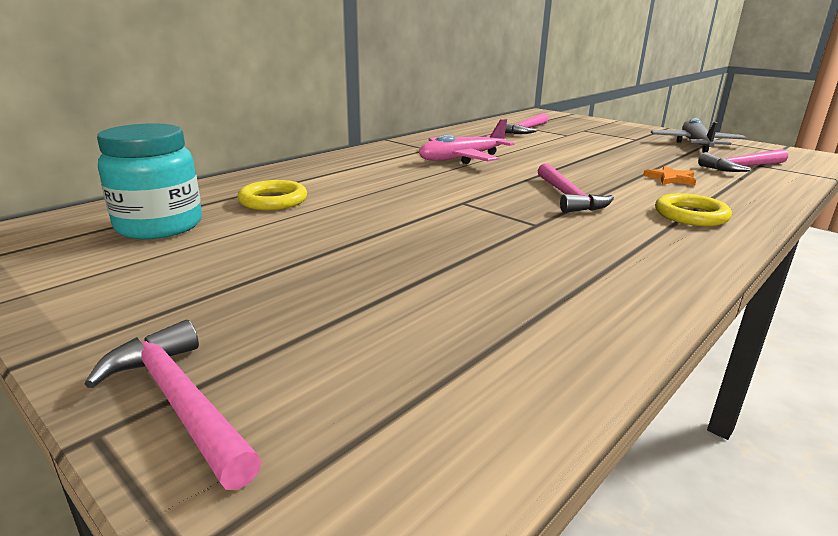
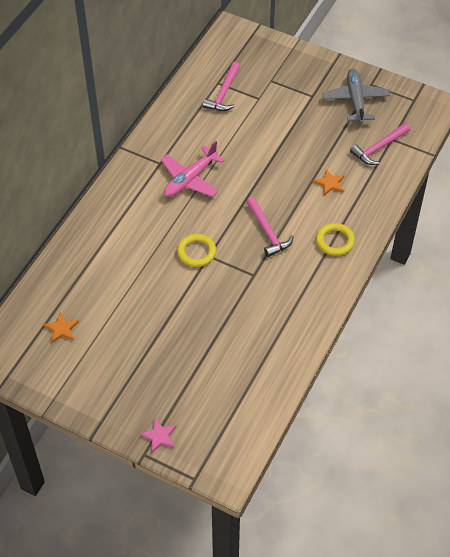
camera: 15 degrees left, 30 degrees up
pink hammer [84,320,262,490] -> pink star [140,418,176,453]
turquoise jar [97,123,202,239] -> orange star [43,312,79,343]
yellow ring [237,180,307,210] -> yellow ring moved to [177,234,216,267]

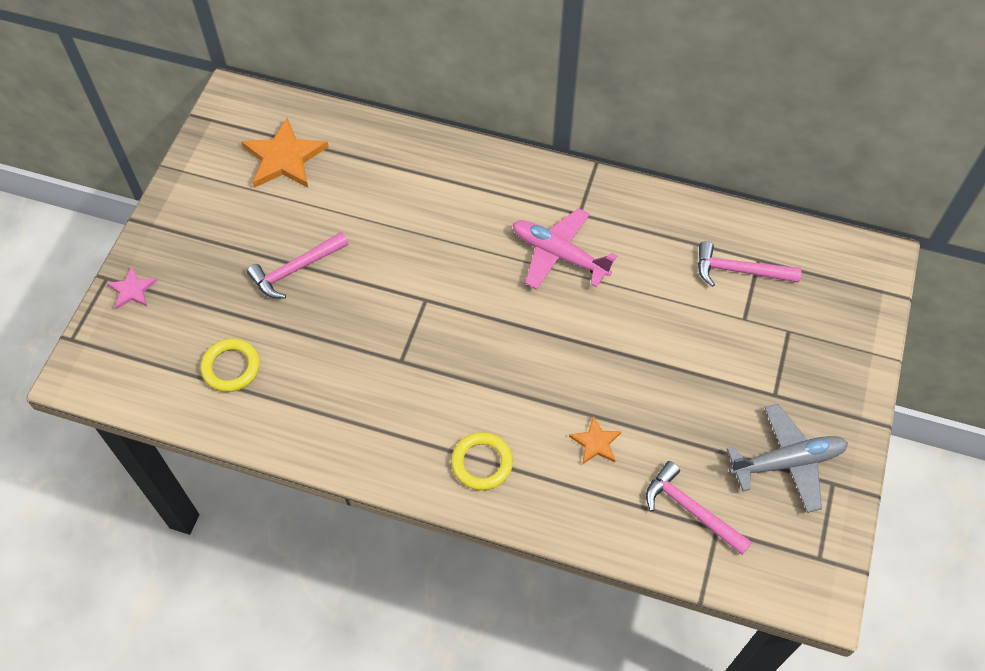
camera: 80 degrees right, 5 degrees up
orange star [43,312,79,343] -> orange star [241,118,329,188], size x1.89
yellow ring [177,234,216,267] -> yellow ring moved to [201,338,260,392]
pink hammer [246,197,294,257] -> pink hammer moved to [247,232,349,298]

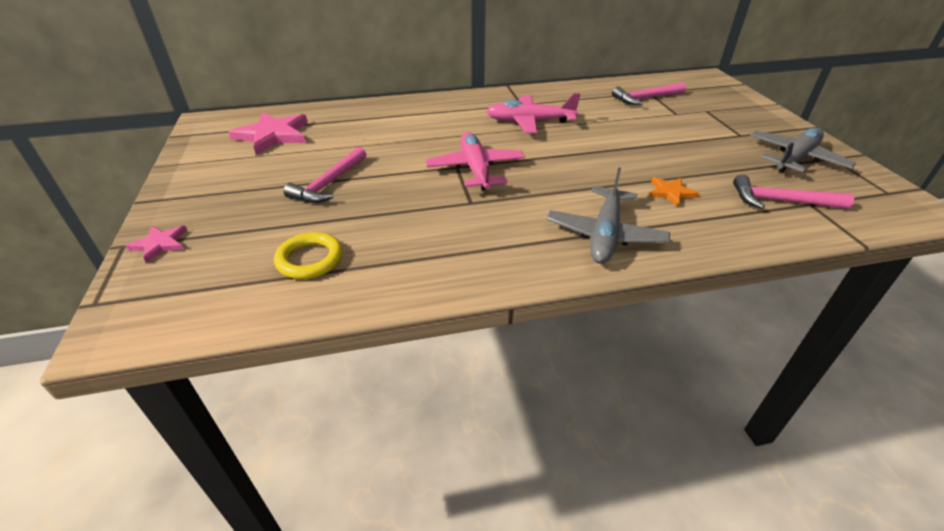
camera: 30 degrees left, 20 degrees down
orange star [241,118,329,188] -> pink star [229,112,308,155]
yellow ring [451,432,513,490] -> grey plane [547,167,670,264]
none -> pink plane [426,132,525,190]

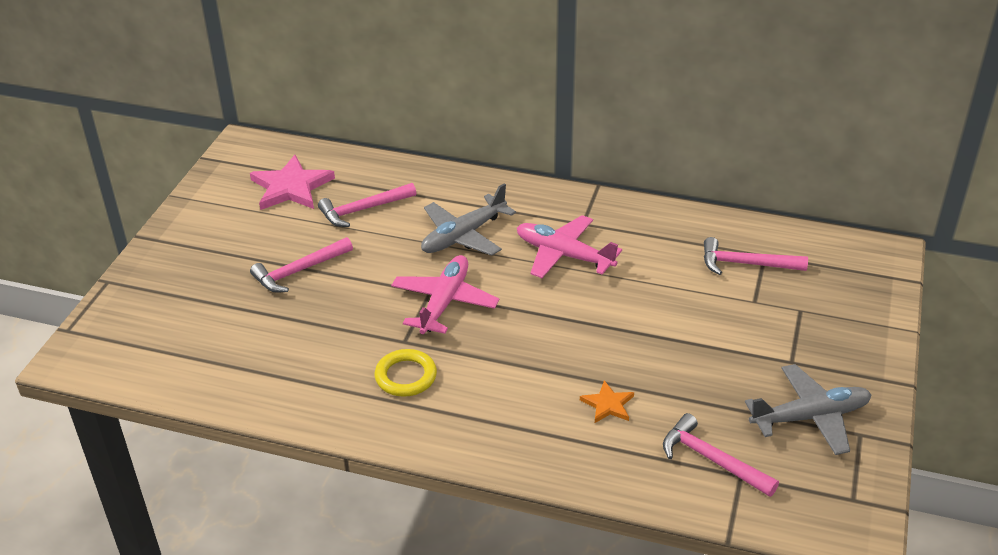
camera: 30 degrees right, 0 degrees up
pink star [125,226,187,263] -> none
yellow ring [274,232,343,279] -> yellow ring moved to [375,349,437,397]
grey plane [547,167,670,264] -> grey plane moved to [421,183,516,256]
none -> pink hammer [318,183,416,227]

